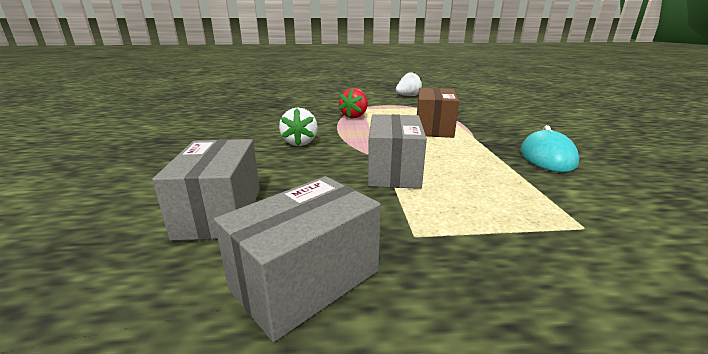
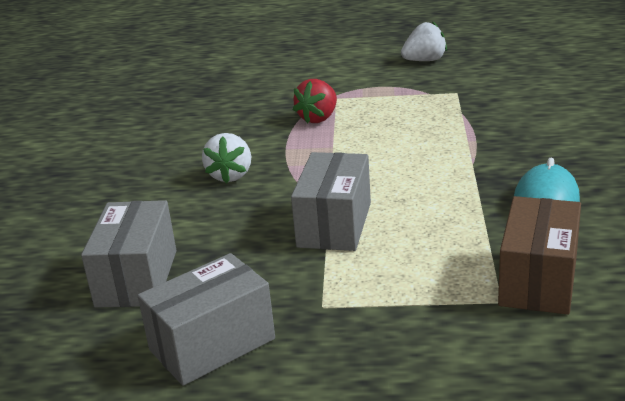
camera: 10 degrees right, 5 degrees up
brown box [417,88,459,138] -> brown box moved to [498,196,581,315]

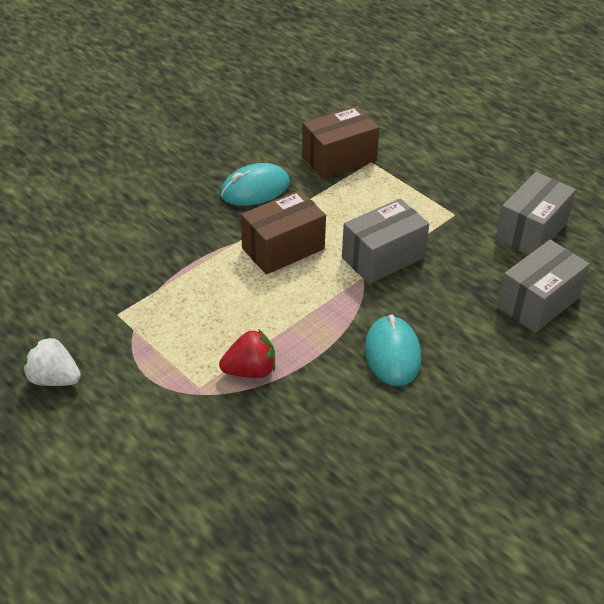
camera: 140 degrees left, 15 degrees up
grey box [138,253,275,386] -> grey box turned 60 degrees counterclockwise [495,172,576,255]
white strawberry [202,133,251,183] -> turquoise mouse [365,315,421,386]
none -> brown box [241,190,326,275]

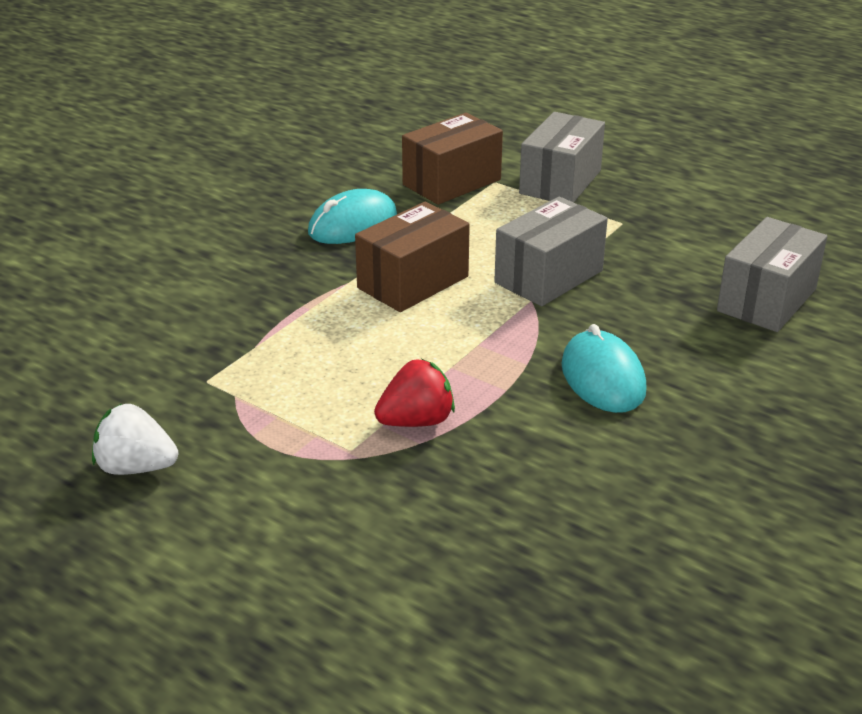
camera: 10 degrees left, 10 degrees down
grey box [495,172,576,255] -> grey box moved to [519,112,605,203]

